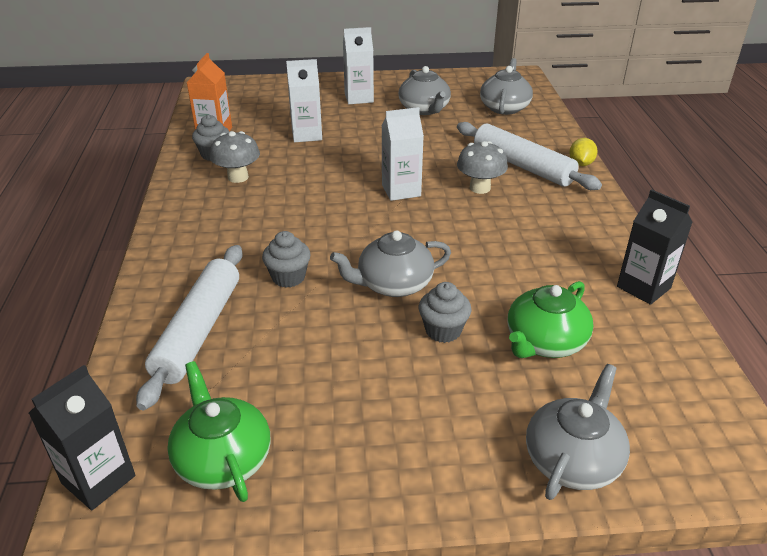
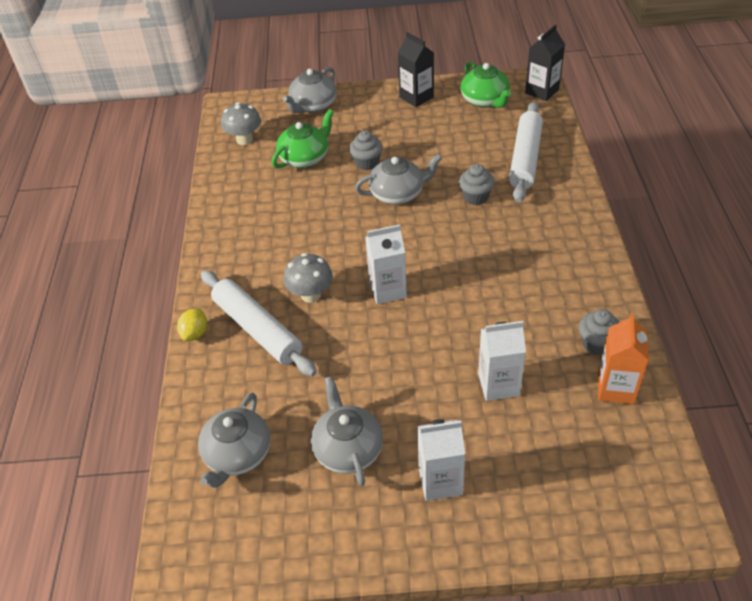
camera: 175 degrees left, 10 degrees up
grey mushroom [210,131,260,183] -> grey mushroom moved to [221,102,261,145]
black carton [617,189,693,305] -> black carton moved to [398,32,434,107]

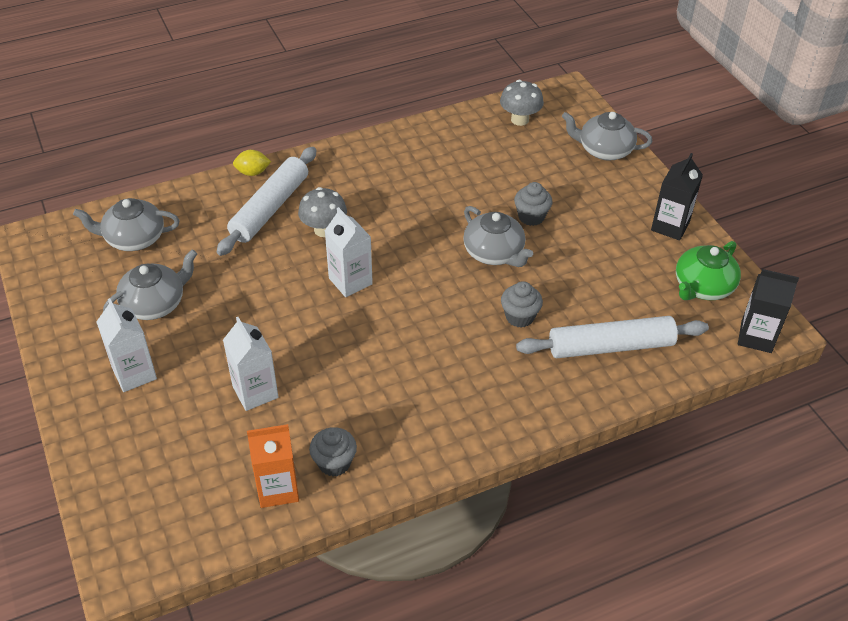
camera: 65 degrees right, 0 degrees up
green teapot [272,109,334,168] -> none

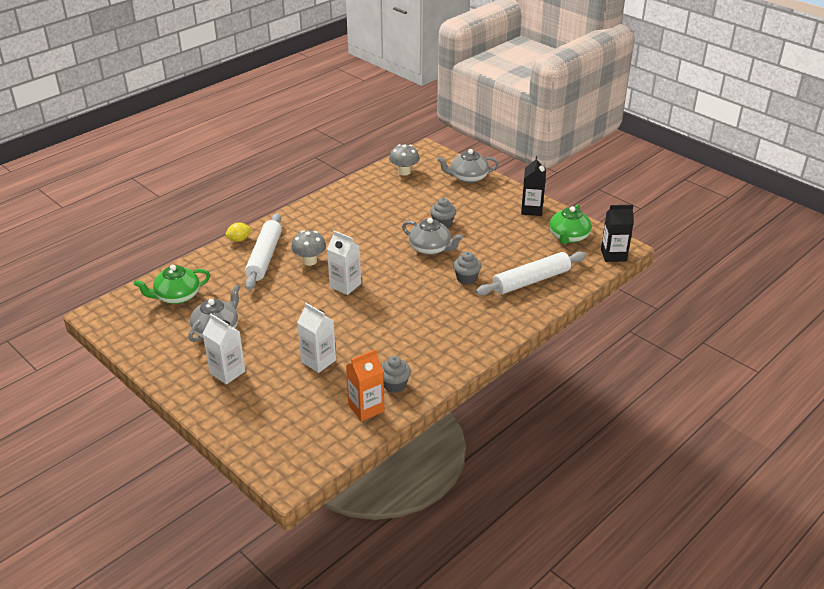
camera: 20 degrees left, 10 degrees down
grey teapot [73,198,180,251] -> green teapot [134,265,210,304]

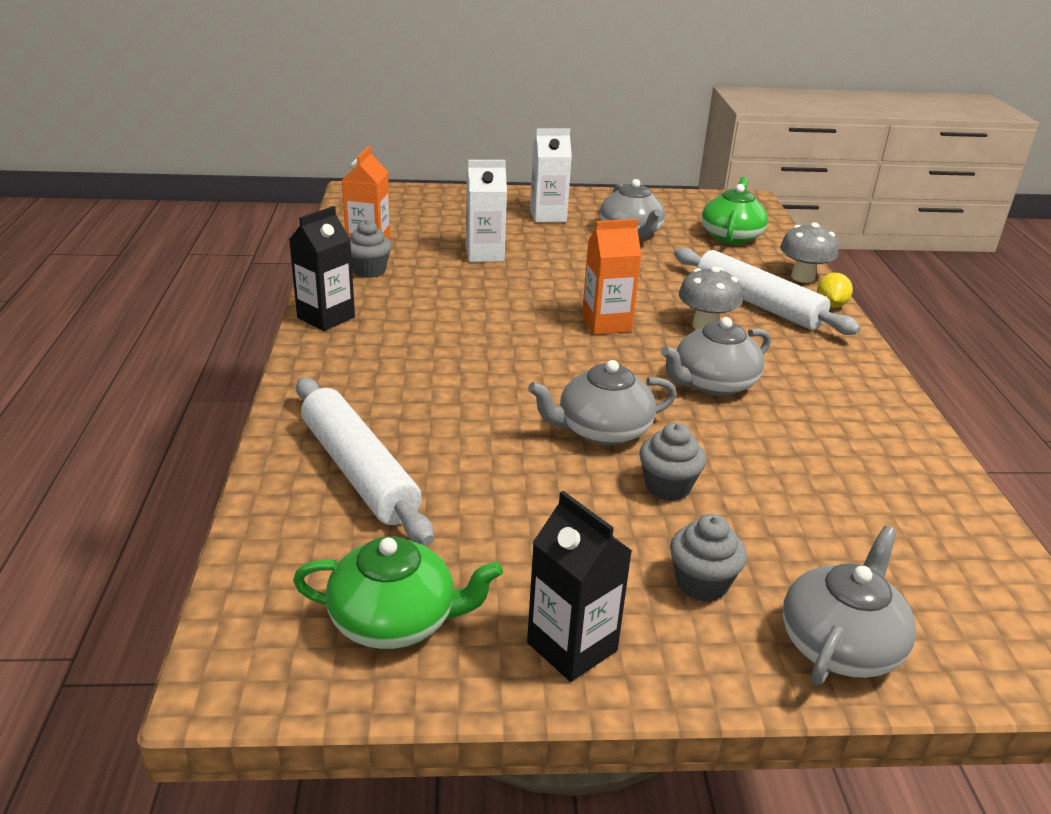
camera: 130 degrees right, 5 degrees down
white carton [327,230,361,295] -> orange carton [582,219,641,335]
grey mushroom [389,144,419,176] -> grey mushroom moved to [780,222,838,283]
grey cupcake [453,251,482,285] -> grey cupcake moved to [670,514,747,602]
white rolling pin [476,251,586,295] -> white rolling pin turned 45 degrees counterclockwise [296,377,434,546]
green teapot [549,204,592,244] -> green teapot turned 120 degrees clockwise [293,536,503,649]
black carton [601,205,634,262] -> black carton moved to [289,206,355,331]
none -> grey teapot [661,317,771,396]

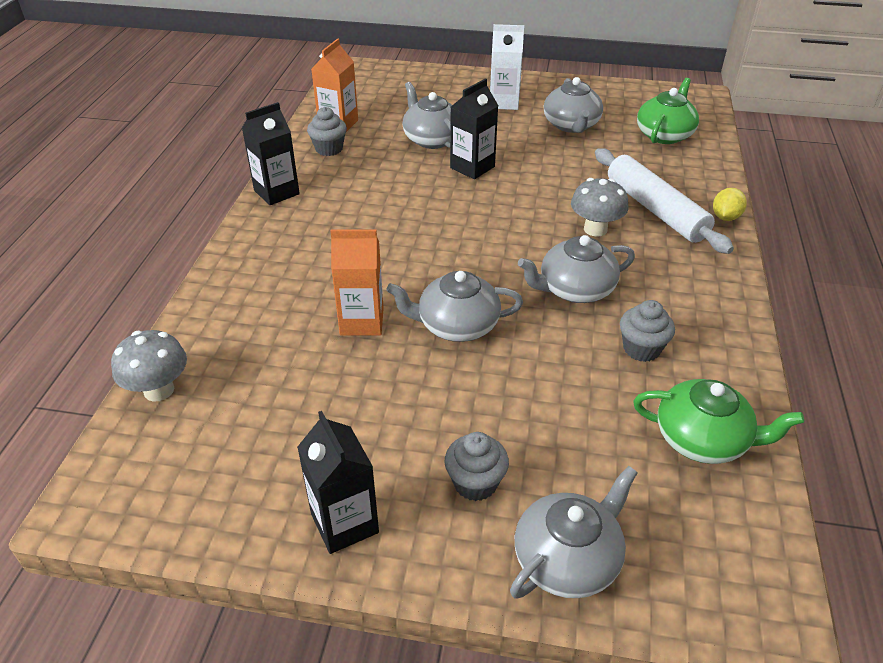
camera: 15 degrees right, 10 degrees up
green teapot [293,536,503,649] -> green teapot moved to [633,379,804,464]
white rolling pin [296,377,434,546] -> none
white carton [466,160,507,262] -> grey teapot [402,82,452,149]
orange carton [582,219,641,335] -> orange carton moved to [330,229,384,336]
grey cupcake [640,423,706,501] -> grey cupcake moved to [620,300,675,362]
grey mushroom [780,222,838,283] -> grey mushroom moved to [111,330,187,401]
none -> black carton [450,78,498,179]

